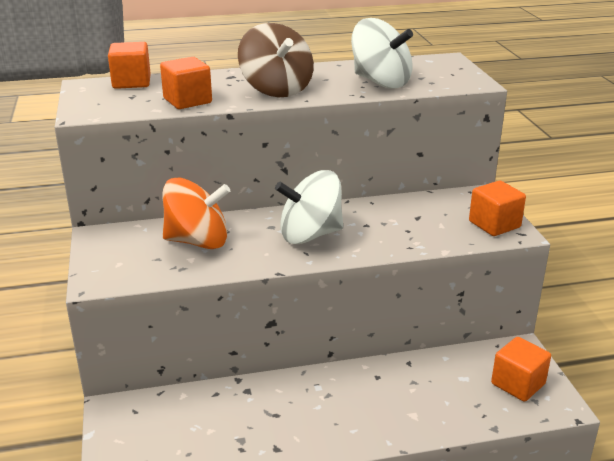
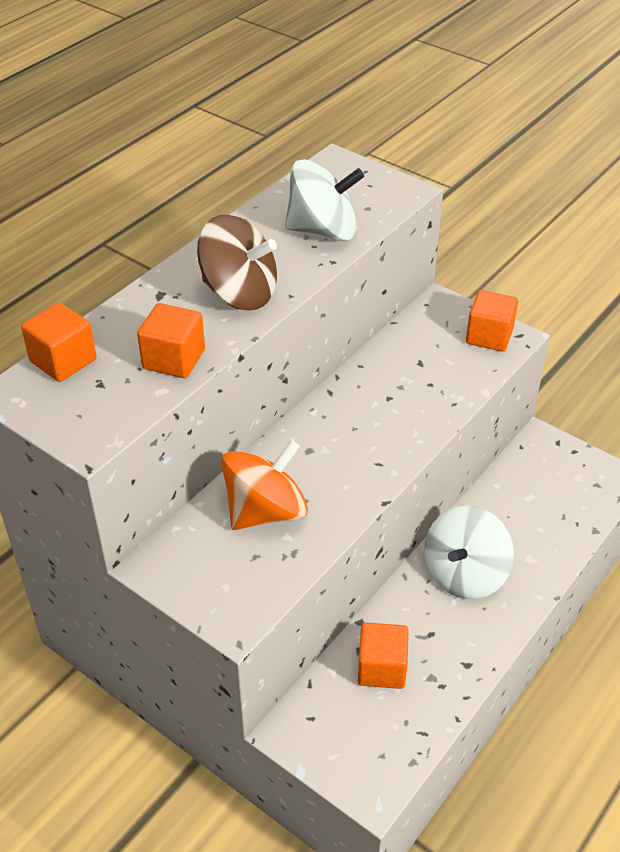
camera: 40 degrees left, 15 degrees up
white spinning top [275,170,343,244] -> white spinning top moved to [424,506,514,599]
orange cube [491,337,551,402] -> orange cube moved to [358,622,409,689]

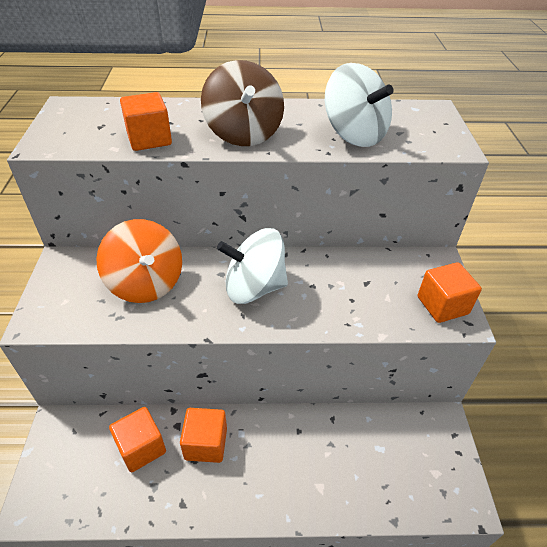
camera: 50 degrees right, 0 degrees up
orange cube [21,302,97,382] -> orange cube moved to [180,408,227,463]
orange spinning top [221,440,308,530] -> orange spinning top turned 45 degrees clockwise [96,219,182,303]
white spinning top [424,506,514,599] -> white spinning top moved to [217,228,288,304]

